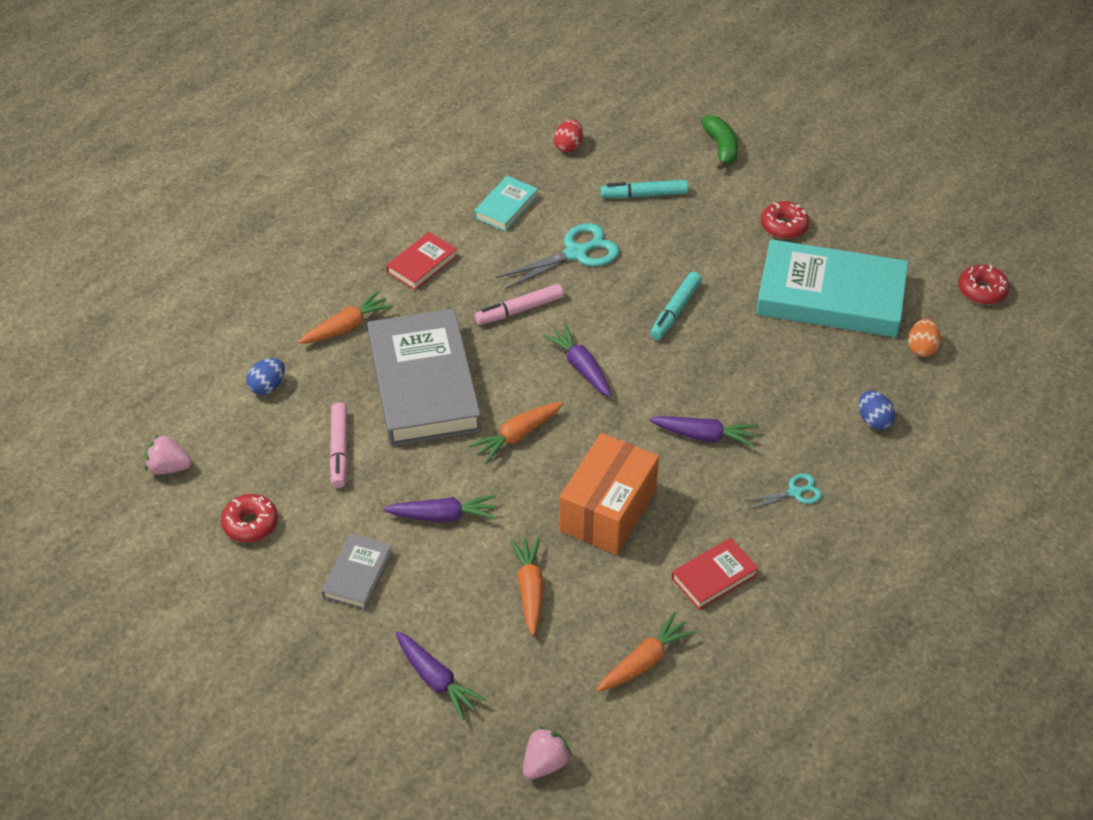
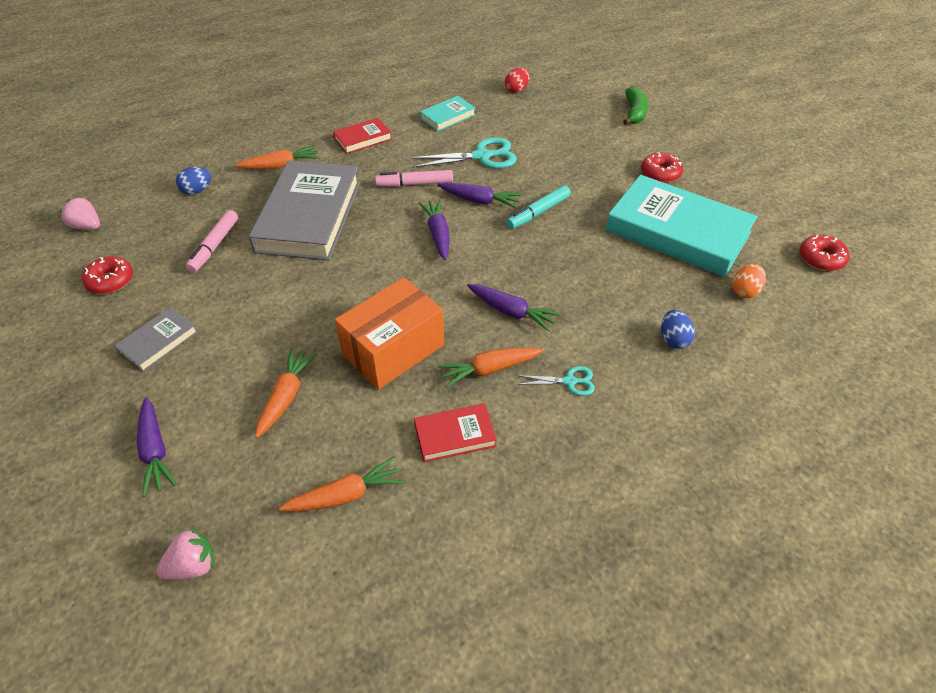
camera: 20 degrees right, 0 degrees up
purple carrot [383,495,497,522] -> purple carrot moved to [437,182,522,209]
orange carrot [469,402,563,464] -> orange carrot moved to [437,347,543,388]
turquoise marker [600,180,688,198] -> none

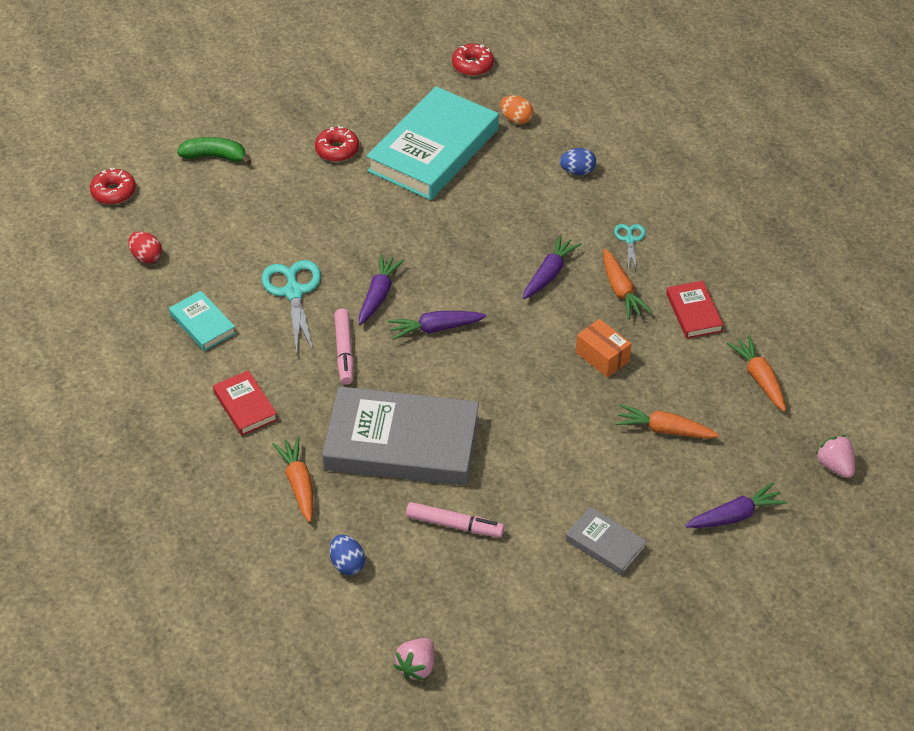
camera: 90 degrees left, 0 degrees up
red donut [82,256,133,294] -> red donut moved to [90,168,136,205]
orange box [335,277,444,389] -> orange box [576,319,631,378], size x0.56
turquoise marker [506,185,571,229] -> none

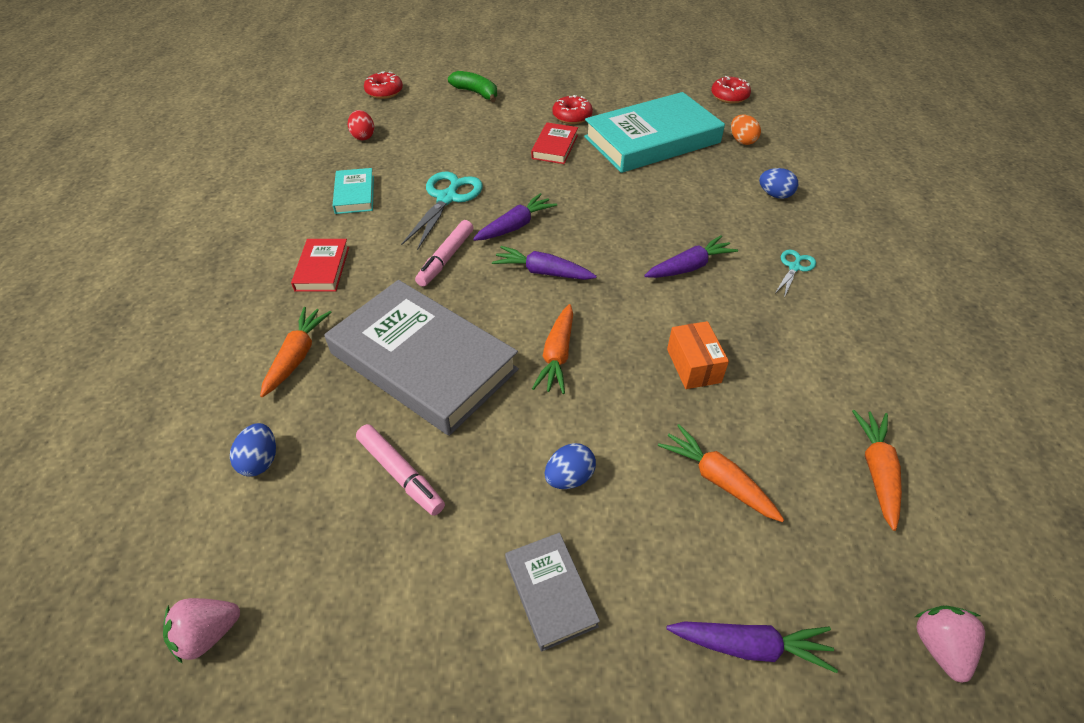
camera: 30 degrees right, 0 degrees up
orange carrot [603,249,652,319] -> orange carrot moved to [532,304,573,394]
red book [666,281,724,339] -> red book moved to [531,123,578,164]
none -> blue egg [545,443,596,489]

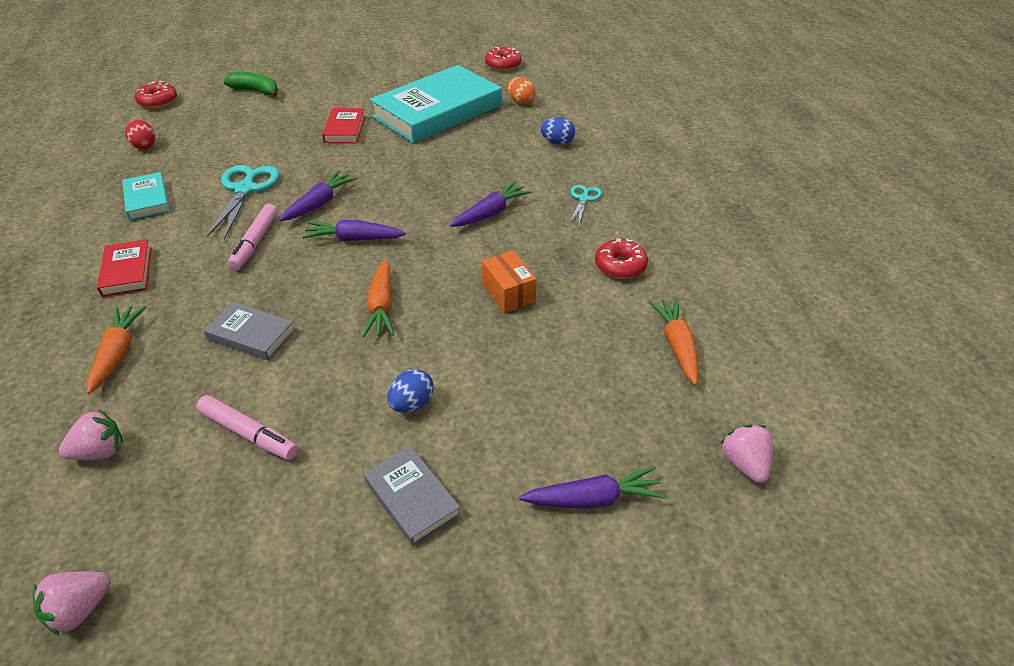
camera: 15 degrees left, 5 degrees down
blue egg [230,423,276,476] -> pink strawberry [59,409,123,460]
grey book [324,280,519,436] -> grey book [203,302,295,360], size x0.46
red donut [553,95,593,124] -> red donut moved to [595,238,648,279]
orange carrot [658,424,784,522] -> none

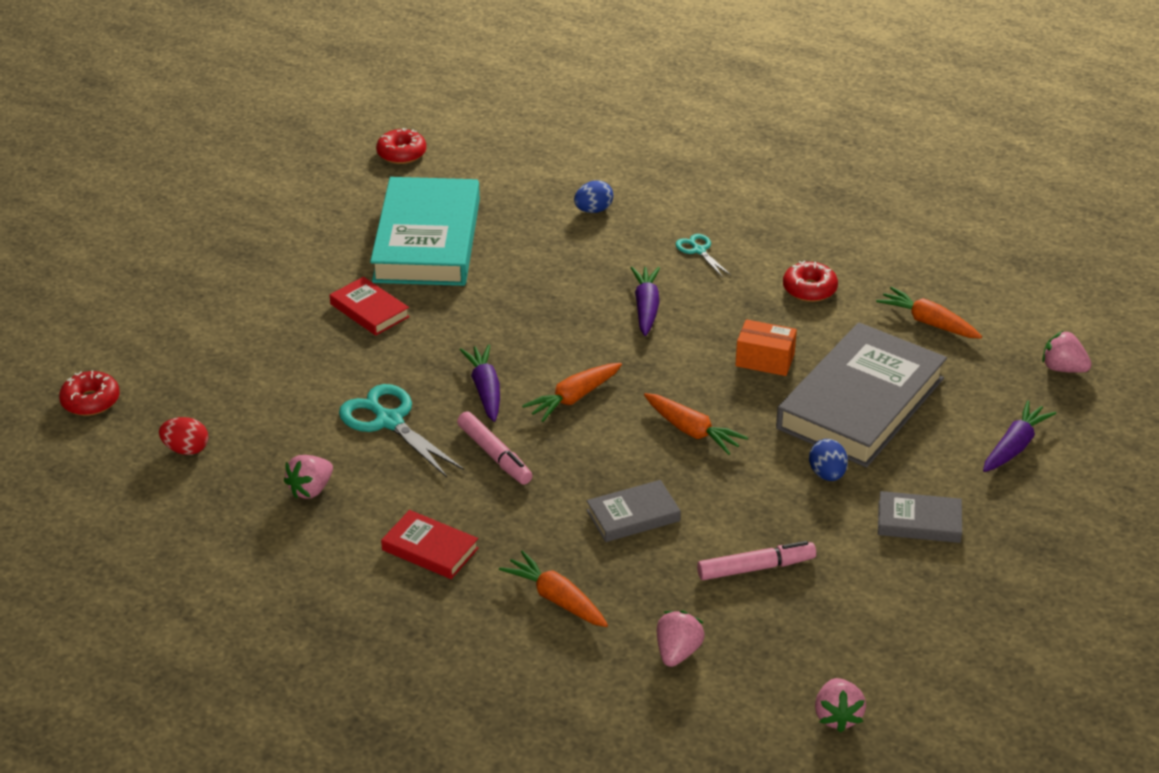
camera: 45 degrees left, 5 degrees down
turquoise book [122,172,170,220] -> pink strawberry [284,455,333,498]
green banana [224,72,278,97] -> none
purple carrot [302,220,406,241] -> orange carrot [522,363,622,422]
orange egg [508,77,535,104] -> none
none -> grey book [776,322,947,467]

